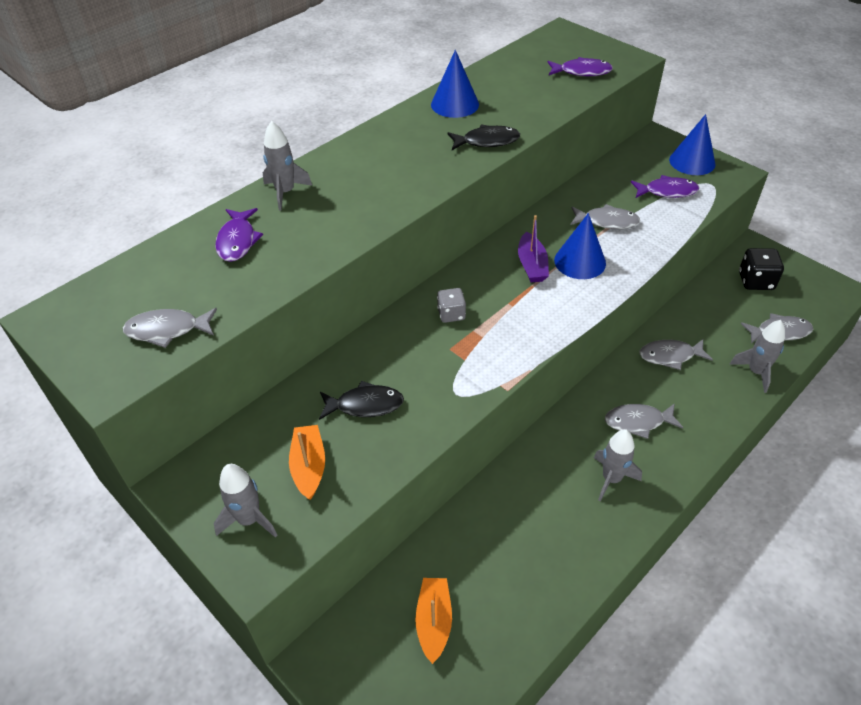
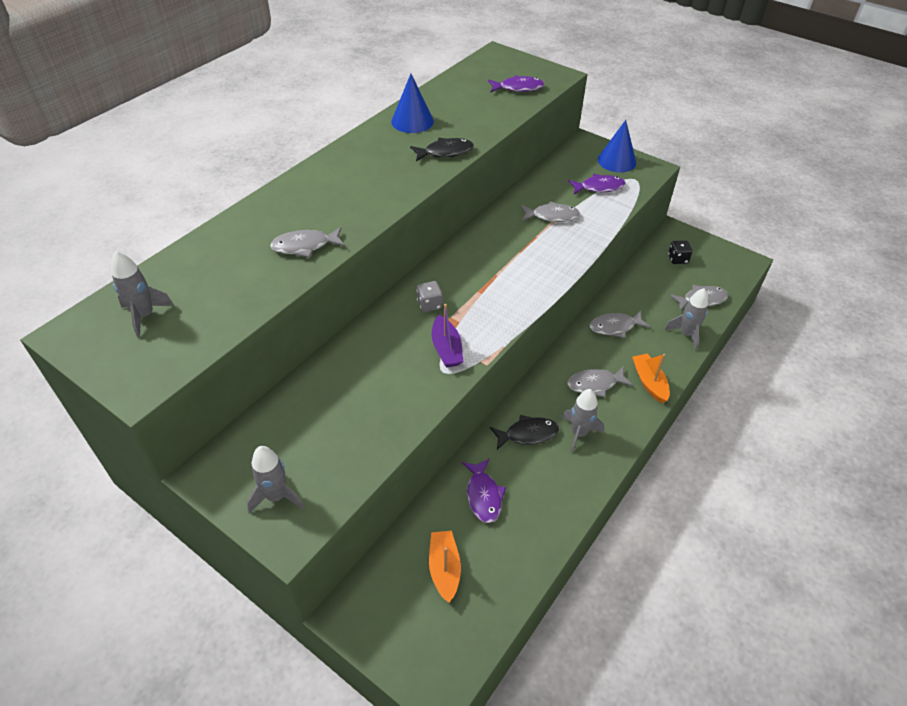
camera: 10 degrees left, 0 degrees up
grey fish [123,308,217,348] -> grey fish moved to [270,227,345,258]
purple fish [215,208,263,262] -> purple fish moved to [462,458,506,523]
grey rocket [263,121,312,210] -> grey rocket moved to [111,251,174,338]
orange boat [289,425,325,500] -> orange boat moved to [632,353,670,403]
black fish [319,381,404,420] -> black fish moved to [490,415,559,450]
purple boat [518,215,549,282] -> purple boat moved to [432,304,463,368]
blue cone [554,213,606,279] -> none
black dice [739,248,784,290] -> black dice [668,240,693,264], size x0.67

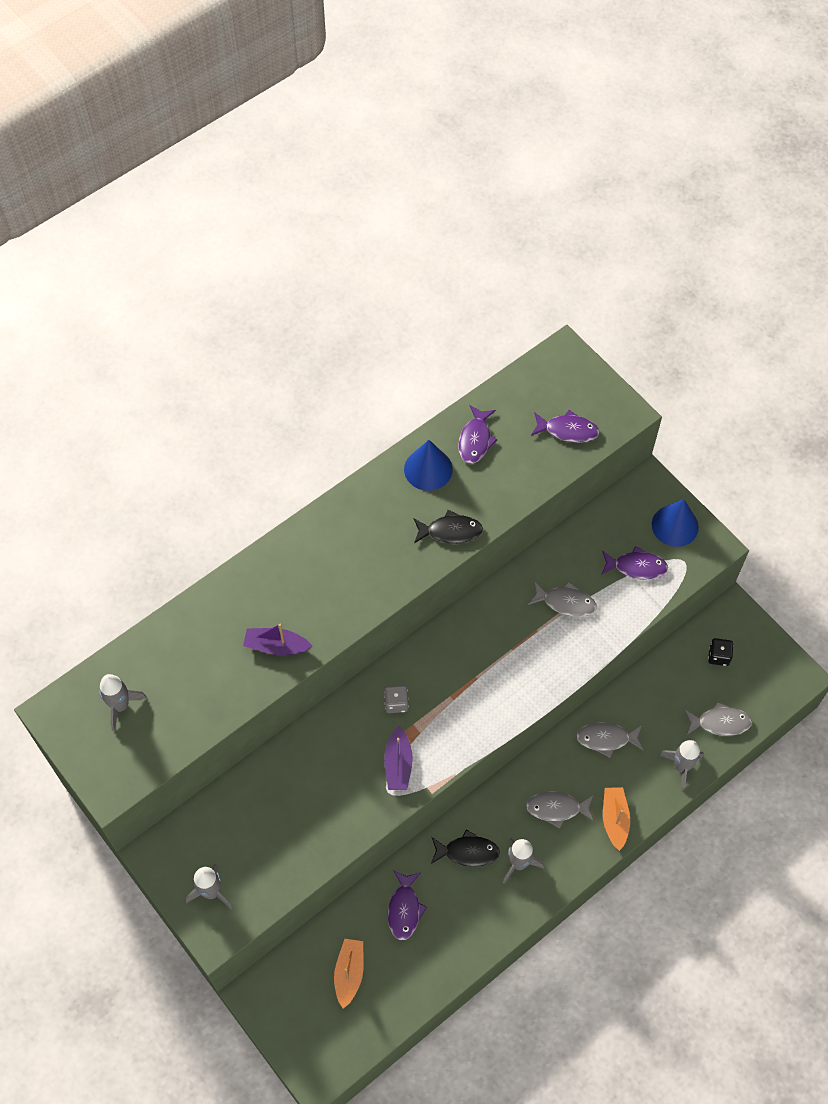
camera: 15 degrees right, 15 degrees up
grey fish [270,227,345,258] -> purple boat [243,624,313,655]
none -> purple fish [458,405,497,464]

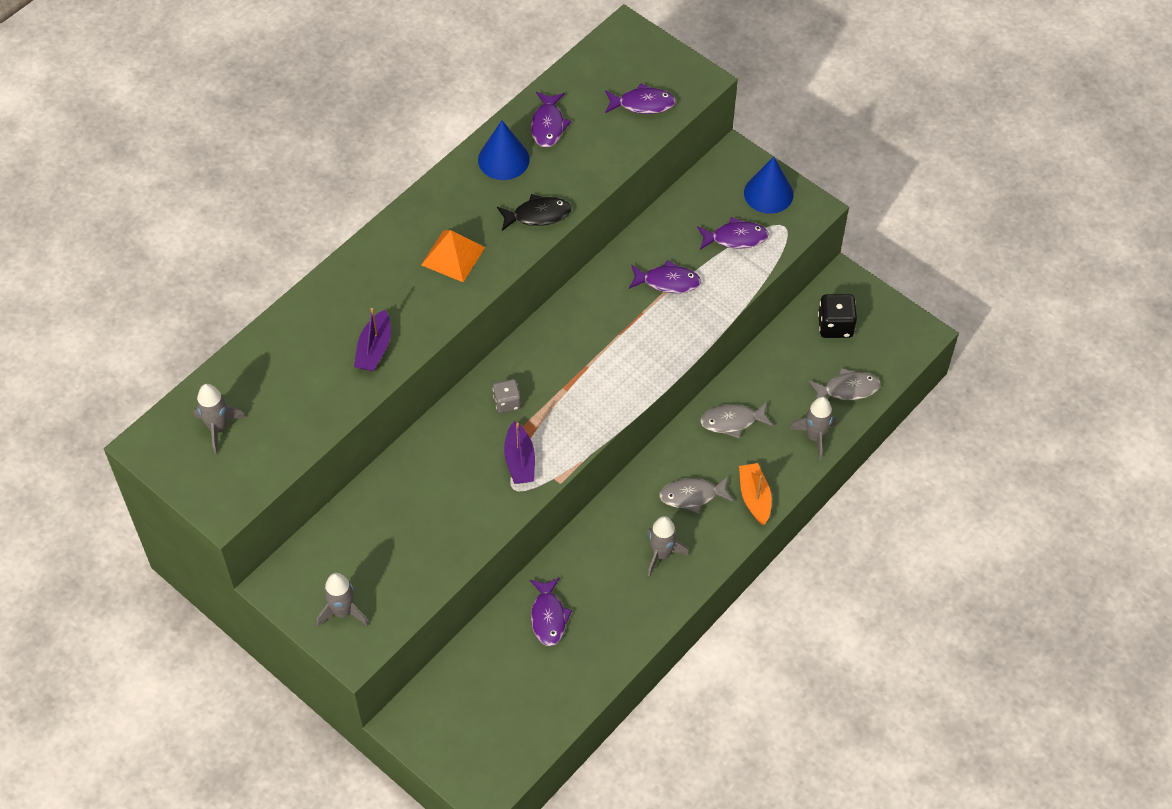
camera: 10 degrees left, 5 degrees down
purple boat [243,624,313,655] -> purple boat turned 75 degrees counterclockwise [354,308,391,371]
orange boat [334,939,364,1008] -> none
black fish [431,830,500,867] -> none
grey fish [528,581,597,617] -> purple fish [629,260,701,293]
black dice [708,638,734,666] -> black dice [818,294,857,338], size x1.50
none -> orange pyramid [421,230,485,282]

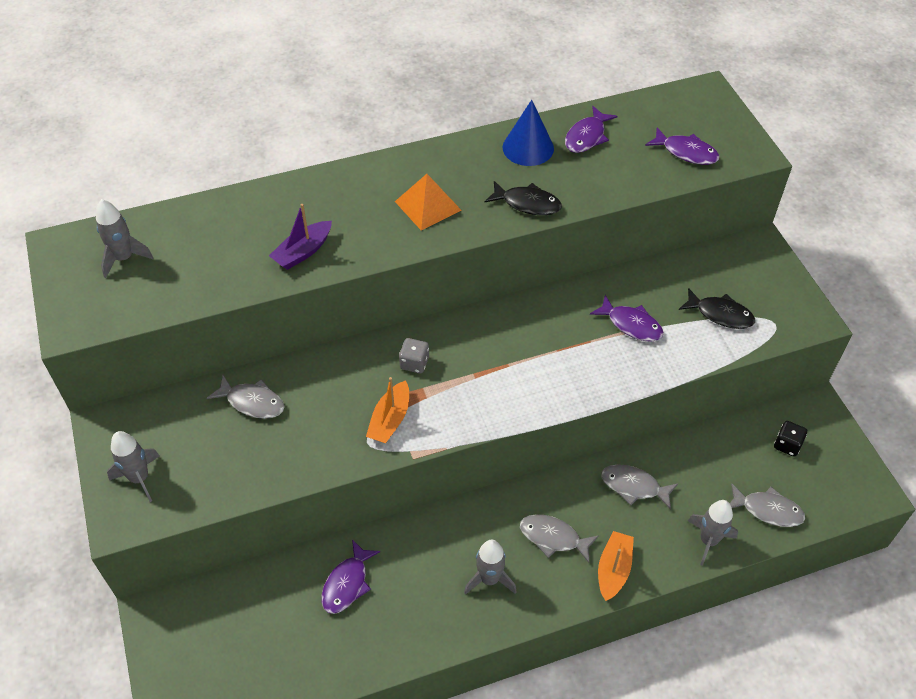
camera: 30 degrees right, 5 degrees down
purple boat [504,421,535,484] -> orange boat [366,377,409,443]
purple fish [697,217,769,250] -> black fish [679,288,755,329]
blue cone [744,157,793,214] -> none
black dice [818,294,857,338] -> black dice [774,421,807,457], size x0.67
none -> grey fish [207,375,285,419]

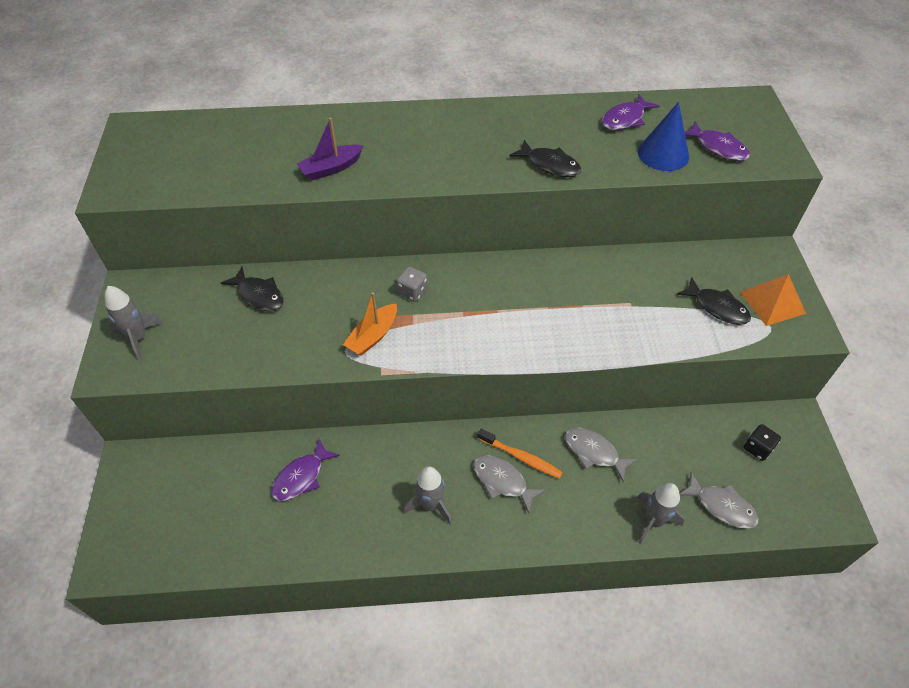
camera: 15 degrees right, 0 degrees up
grey rocket [96,199,153,278] -> none
grey fish [207,375,285,419] -> black fish [221,267,284,312]
orange pyramid [395,174,462,231] -> orange pyramid moved to [740,274,806,326]
blue cone [502,100,554,166] -> blue cone moved to [638,102,689,171]
purple fish [590,295,664,342] -> none
orange boat [598,531,634,601] -> none
none -> orange toothbrush [477,429,563,479]

